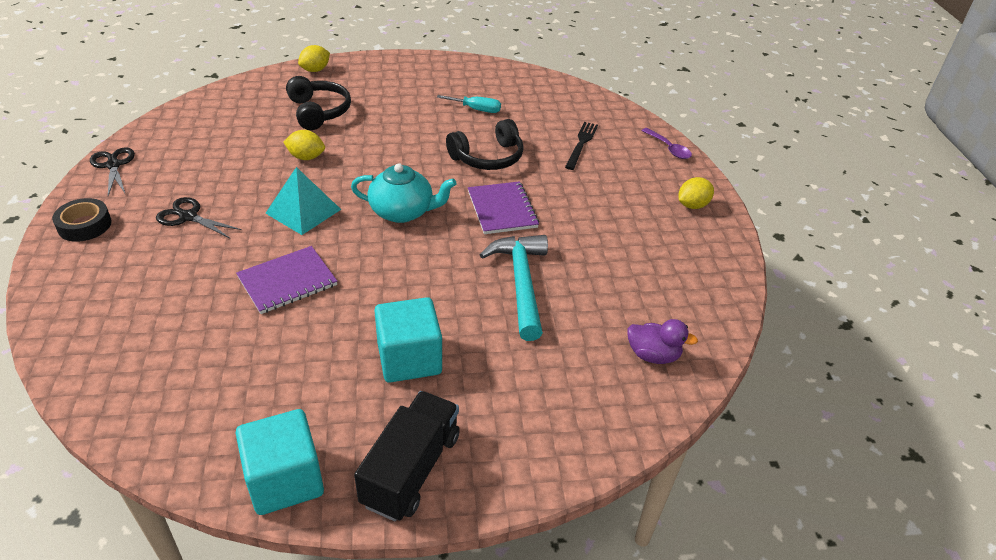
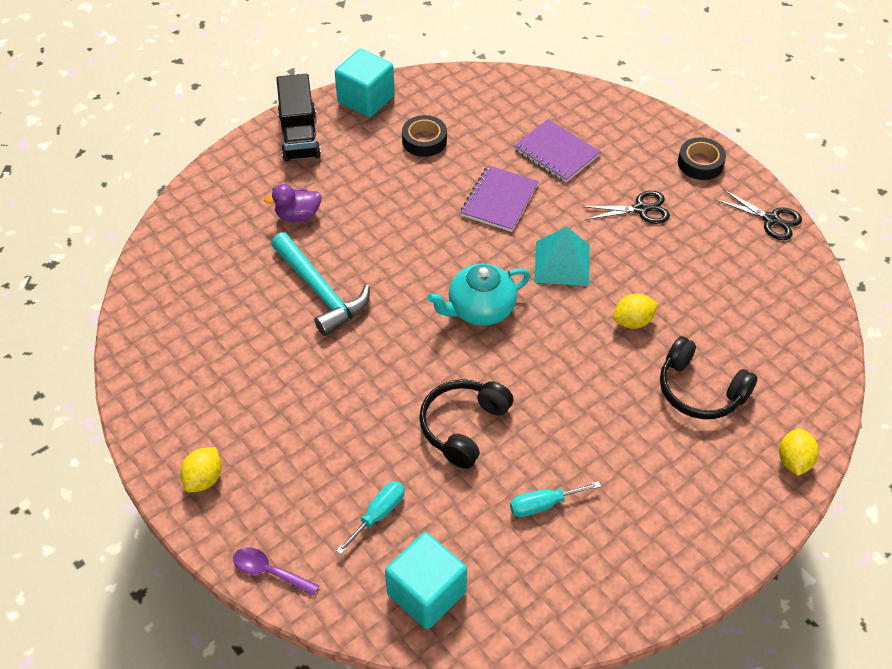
camera: 150 degrees right, 10 degrees up
turquoise cube [374,297,442,383] -> turquoise cube moved to [385,532,467,629]
purple notebook [468,181,539,234] -> purple notebook moved to [514,119,601,182]
black fork [565,122,598,170] -> turquoise screwdriver [336,481,405,554]
purple duck [627,319,698,364] -> purple duck moved to [264,184,322,222]
none -> black tape [402,115,447,157]

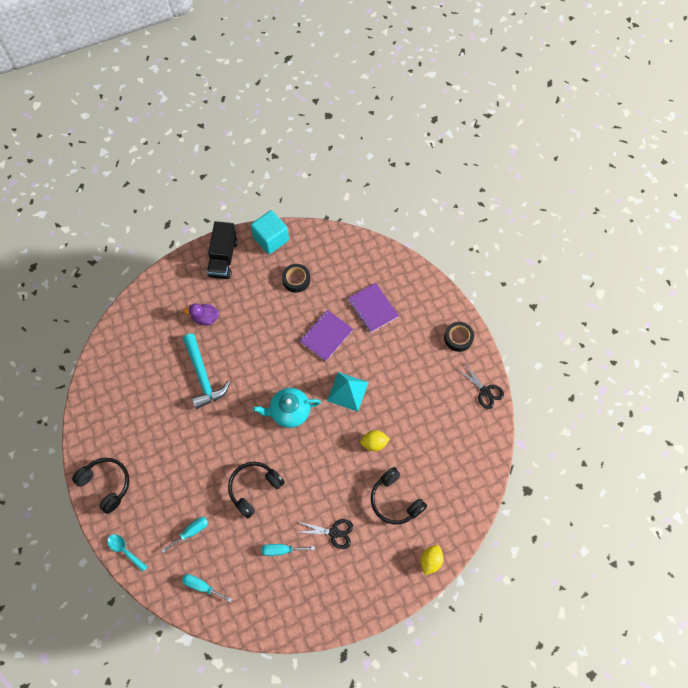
camera: 15 degrees right, 15 degrees up
yellow lemon [180,447,222,492] -> black headphones [72,458,129,514]
purple spoon [233,547,319,596] -> turquoise spoon [107,534,148,572]
turquoise cube [385,532,467,629] -> turquoise screwdriver [182,574,232,602]
black scissors [583,191,670,224] -> black scissors moved to [296,519,353,549]

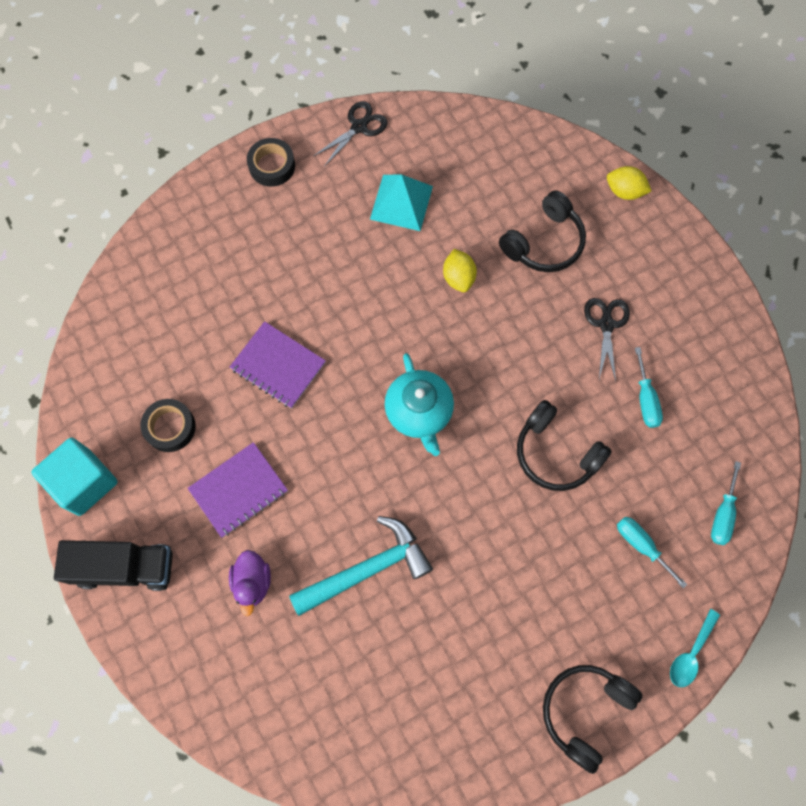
camera: 95 degrees left, 5 degrees up
turquoise pyramid [327,372,369,412] -> turquoise pyramid moved to [370,174,433,231]
purple notebook [348,283,399,333] -> purple notebook moved to [188,442,288,538]

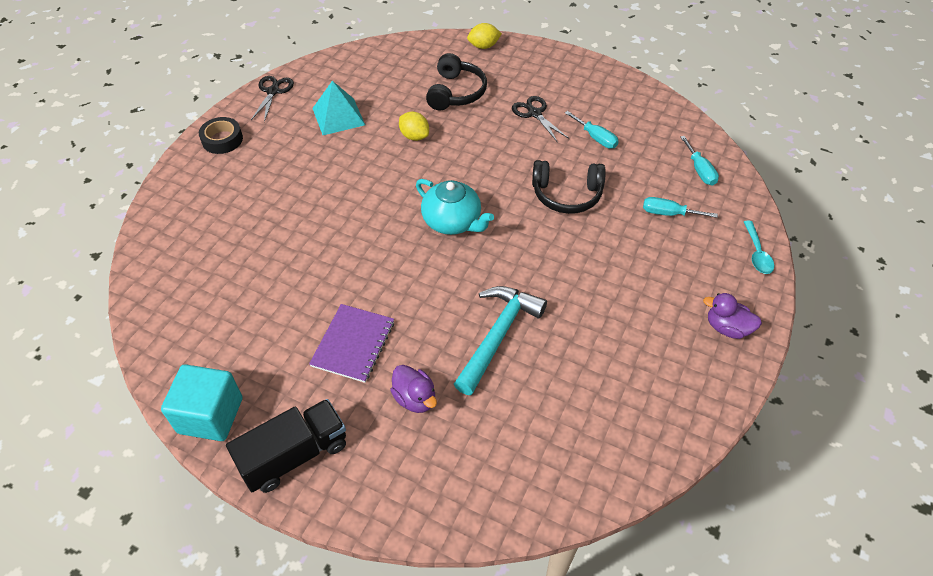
camera: 35 degrees left, 20 degrees down
black tape [141,399,196,452] -> none
purple notebook [230,321,326,408] -> none
black headphones [543,665,643,774] -> purple duck [703,293,762,339]

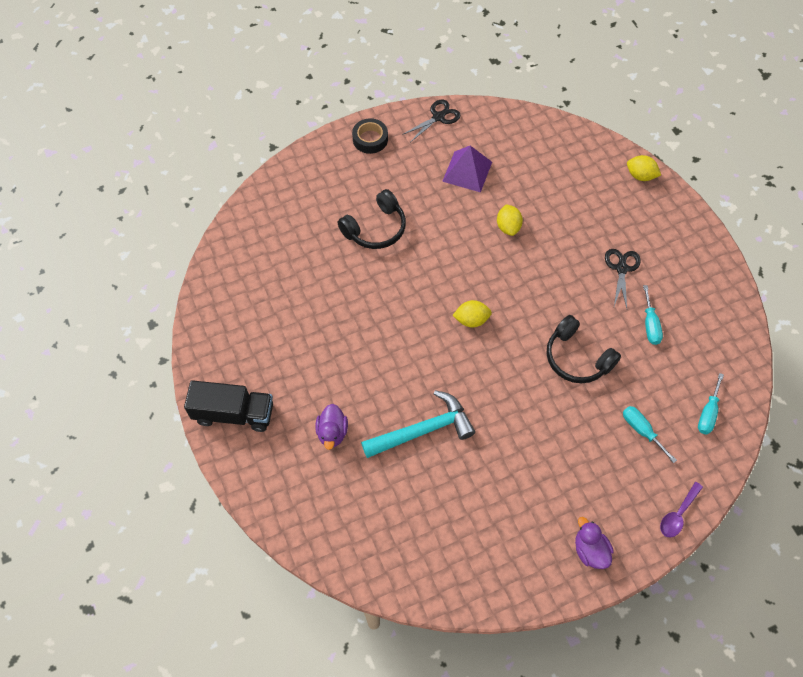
camera: 40 degrees right, 10 degrees up
turquoise cube [161,364,243,441] -> none
purple notebook [309,304,394,383] -> none
turquoise pyramid [312,81,365,135] -> purple pyramid [442,146,492,193]
turquoise teapot [416,179,494,235] -> yellow lemon [452,300,492,327]
black headphones [426,53,487,110] -> black headphones moved to [338,189,406,249]
turquoise spoon [744,221,774,274] -> purple spoon [660,482,703,537]

